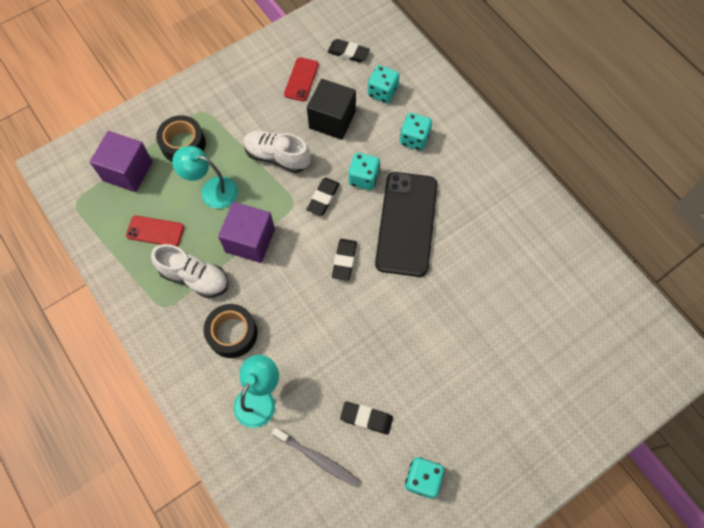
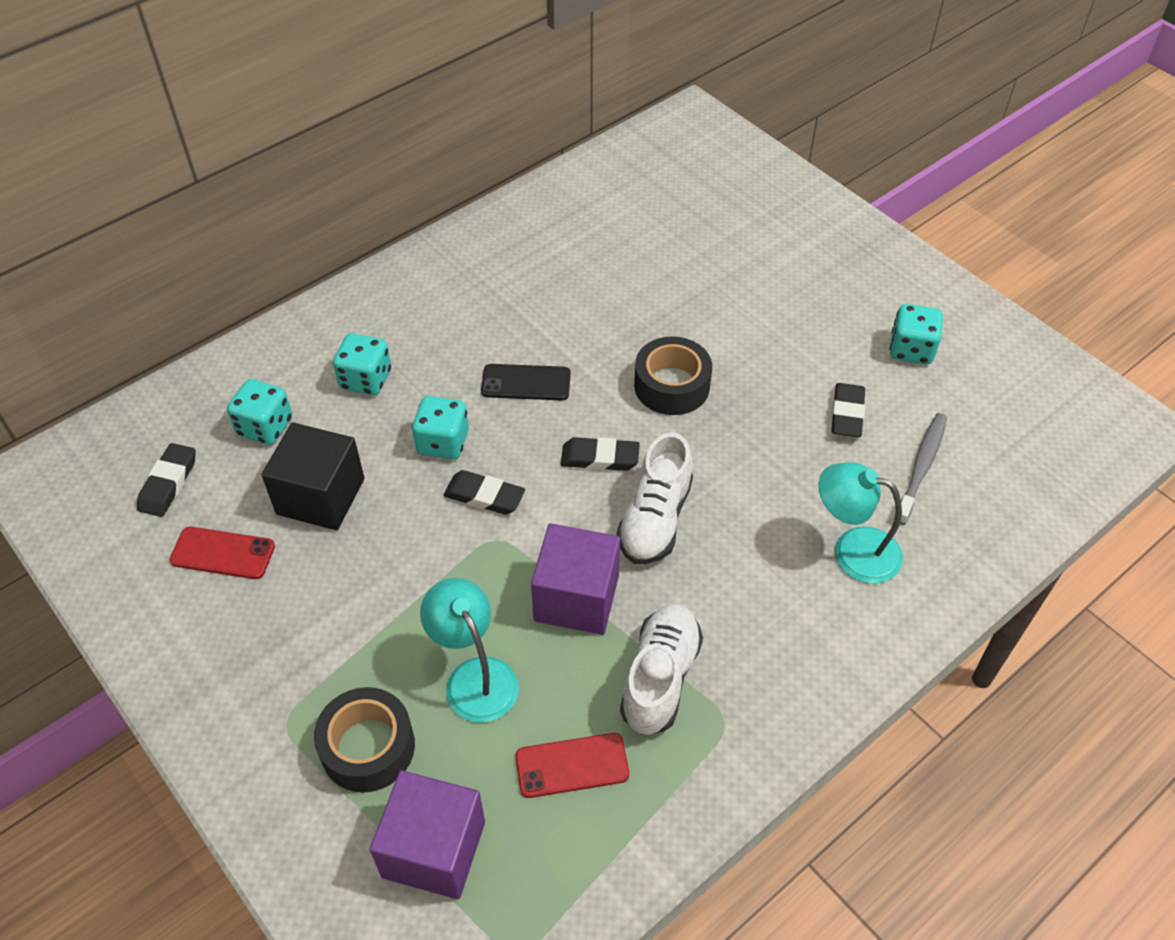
camera: 95 degrees left, 15 degrees down
red phone [126,216,184,247] -> red phone turned 75 degrees clockwise [515,733,629,798]
turquoise lamp [172,146,238,209] -> turquoise lamp turned 135 degrees clockwise [420,578,519,723]
black tape [204,304,257,358] -> black tape moved to [634,336,712,415]
white shoe [243,130,311,173] -> white shoe moved to [617,432,693,564]
black phone [375,172,437,277] -> black phone [481,364,571,400], size x0.49

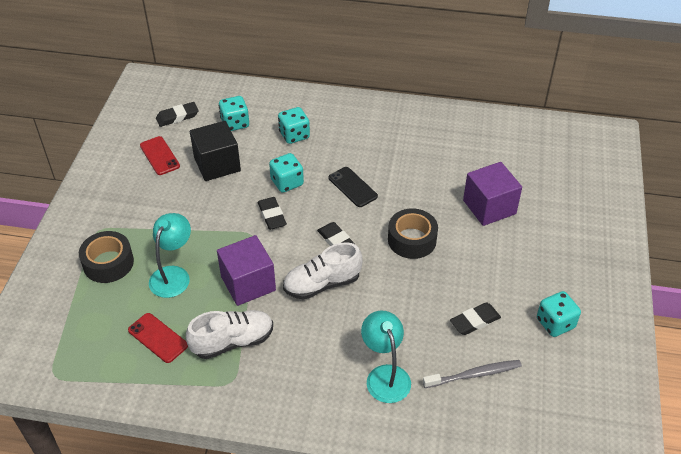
camera: 50 degrees right, 5 degrees down
purple cube [370,770,485,899] -> purple cube moved to [463,162,522,226]

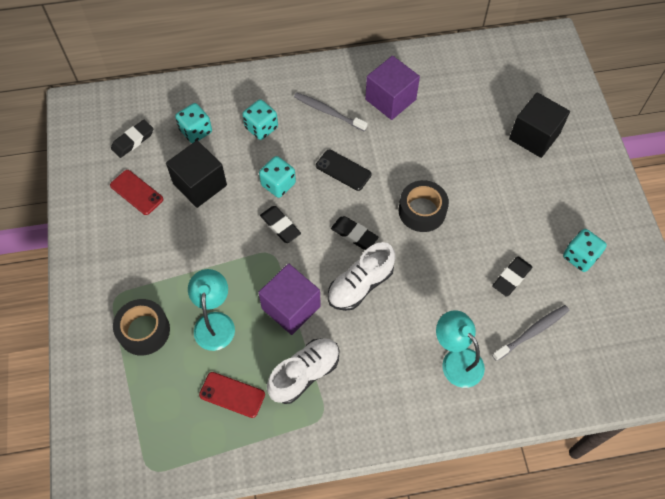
camera: 20 degrees left, 15 degrees up
purple cube [463,162,522,226] -> purple cube moved to [365,56,420,120]
none -> grey toothbrush [294,93,368,131]
none -> black cube [509,92,570,158]

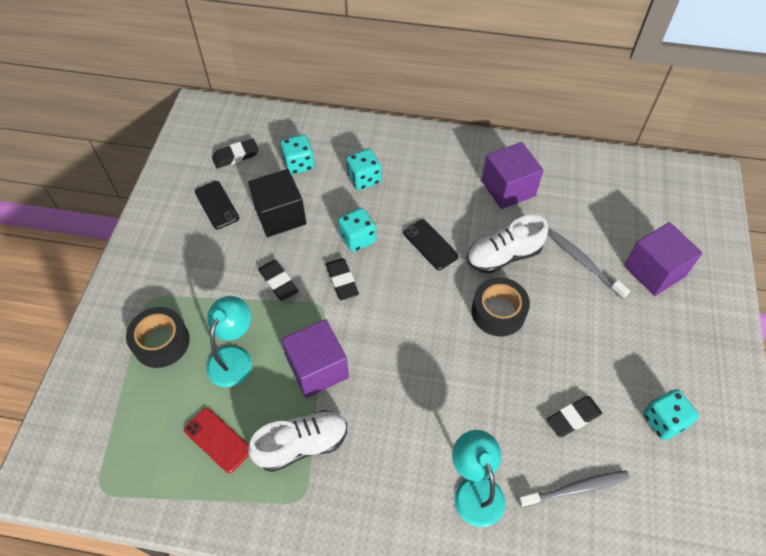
camera: 20 degrees right, 5 degrees down
red phone [110,170,163,215] -> black phone [195,181,239,229]
grey toothbrush [294,93,368,131] -> grey toothbrush moved to [551,232,630,299]
white shoe [328,242,395,311] -> white shoe moved to [467,215,548,273]
black eraser [331,216,379,250] -> black eraser moved to [258,260,298,301]
black cube [509,92,570,158] -> purple cube [624,222,702,296]

